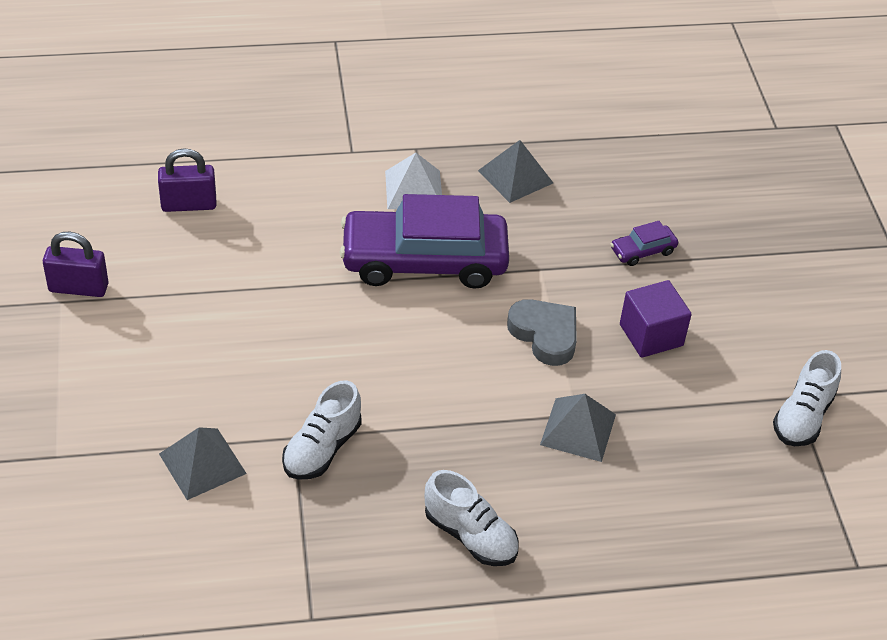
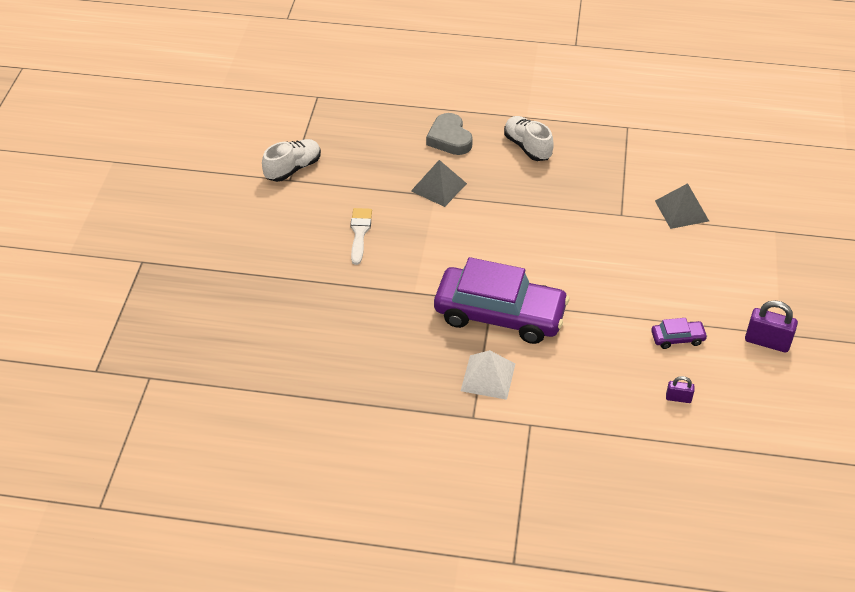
camera: 160 degrees left, 0 degrees up
purple padlock [158,148,217,212] -> purple padlock [666,376,695,403], size x0.56
white shoe [282,380,362,480] -> none
grey pyramid [478,140,553,203] -> none
grey heart [507,299,577,366] -> grey heart moved to [426,113,473,155]
purple car [611,221,678,266] -> purple car moved to [651,318,708,349]
purple cube [620,280,692,358] -> white brush [350,208,372,265]

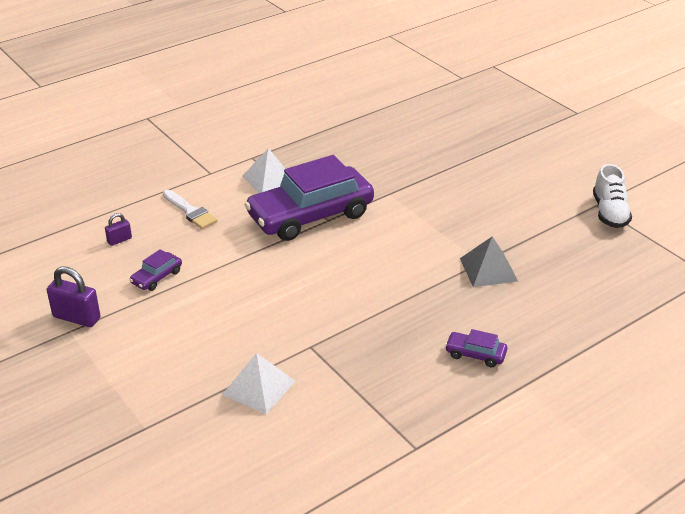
camera: 135 degrees right, 10 degrees down
white brush [350,208,372,265] -> white brush moved to [163,190,217,229]
grey heart [426,113,473,155] -> none
white shoe [504,116,554,161] -> purple car [445,329,507,367]
grey pyramid [655,183,709,229] -> white pyramid [222,353,295,415]
purple padlock [745,300,798,353] -> purple padlock turned 45 degrees clockwise [47,266,101,327]

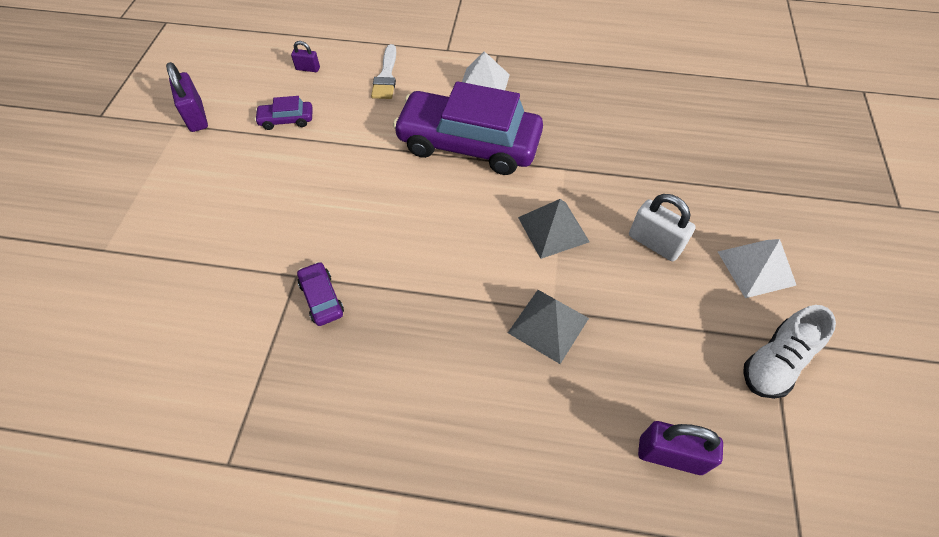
camera: 45 degrees right, 20 degrees up
white pyramid [222,353,295,415] -> white pyramid moved to [718,239,797,298]
purple car [445,329,507,367] -> purple car moved to [297,262,344,326]
none -> grey pyramid [518,199,590,259]
none -> white padlock [629,194,696,261]
none -> purple padlock [638,421,723,475]

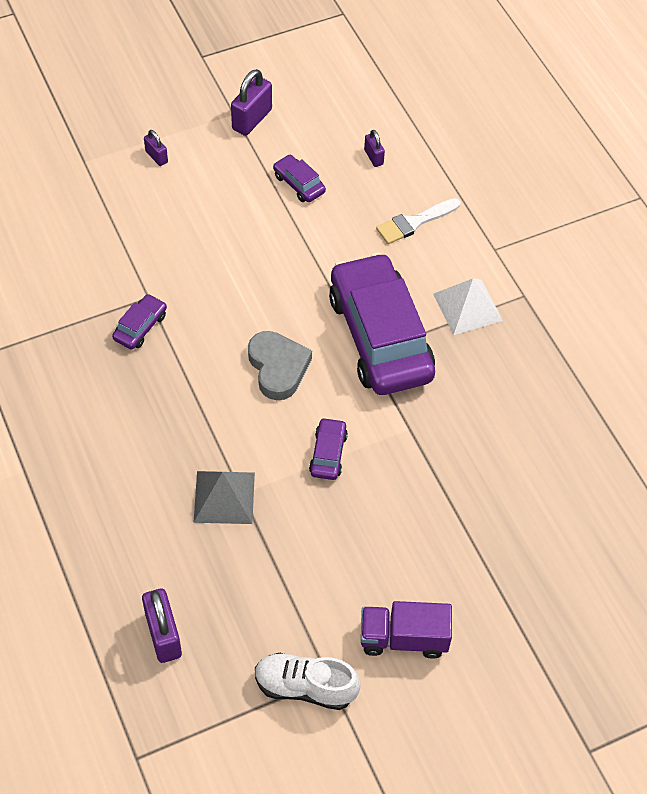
camera: 55 degrees right, 0 degrees up
grey pyramid [518,199,590,259] -> purple car [309,417,348,480]
white padlock [629,194,696,261] -> none
white pyramid [718,239,797,298] -> purple truck [361,601,452,659]
none -> purple padlock [144,130,168,166]
none -> grey heart [248,331,312,400]

